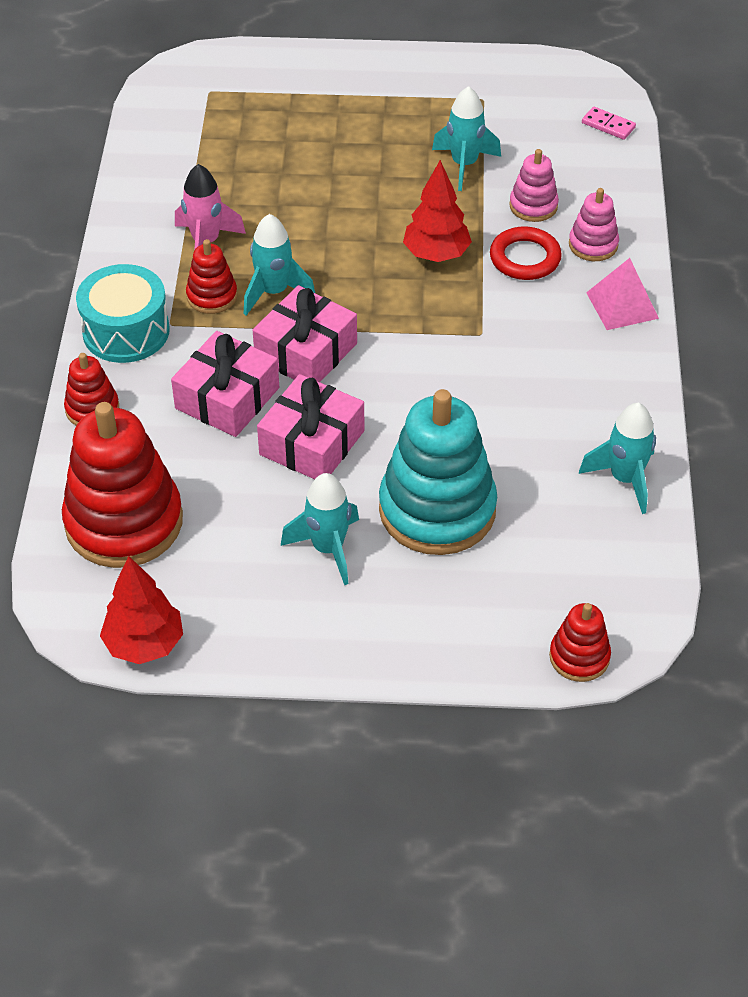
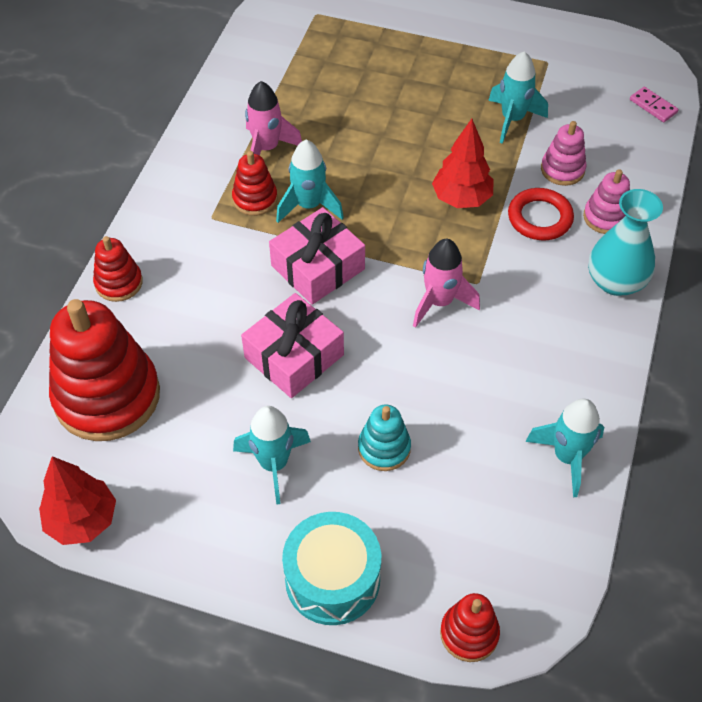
camera: 15 degrees right, 5 degrees up
turquoise drum [76,264,170,363] -> turquoise drum moved to [282,512,381,625]
pink gift [171,331,279,437] -> none
turquoise stacking toy [379,389,497,555] -> turquoise stacking toy [358,405,411,471], size x0.48
pink pyramid [586,258,659,330] -> turquoise vase [588,189,663,296]
none -> pink rocket [413,239,480,328]

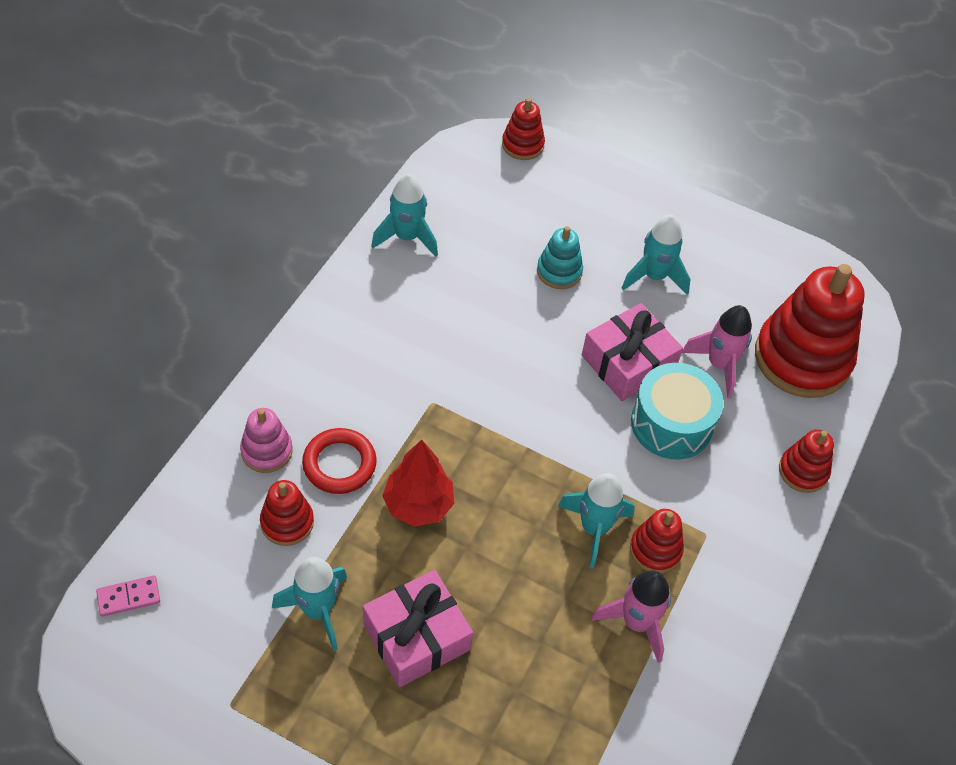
camera: 175 degrees left, 0 degrees up
red tree [39,456,116,545] -> none
pink gift [269,207,365,305] -> pink gift moved to [363,570,473,687]
turquoise drum [282,512,381,625] -> turquoise drum moved to [631,363,724,460]
pink rocket [413,239,480,328] -> pink rocket moved to [682,305,752,398]
pink stacking toy [541,121,587,186] -> red stacking toy [260,480,314,546]
turquoise vase [588,189,663,296] -> none
pink domino [630,87,678,122] -> pink domino turned 75 degrees counterclockwise [96,576,160,617]

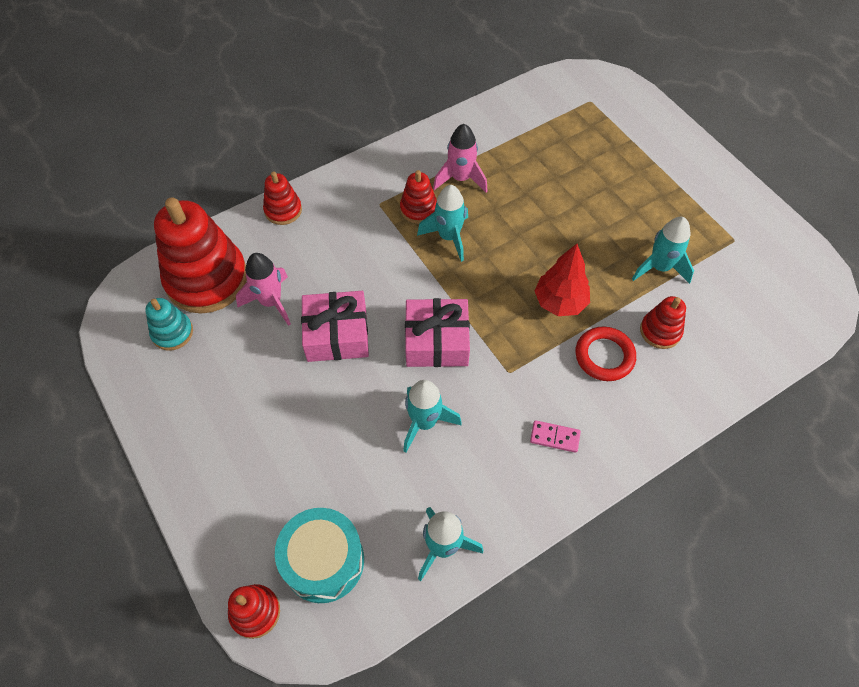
camera: 145 degrees left, 5 degrees up
pink domino [96,576,160,617] -> pink domino moved to [530,420,581,453]
pink stacking toy [240,408,293,473] -> none
pink gift [363,570,473,687] -> pink gift moved to [405,298,470,367]
turquoise stacking toy [537,226,583,289] -> turquoise stacking toy moved to [145,298,193,351]
turquoise rocket [622,215,690,295] -> turquoise rocket moved to [403,380,462,453]
turquoise drum [631,363,724,460] -> turquoise drum moved to [275,508,364,603]

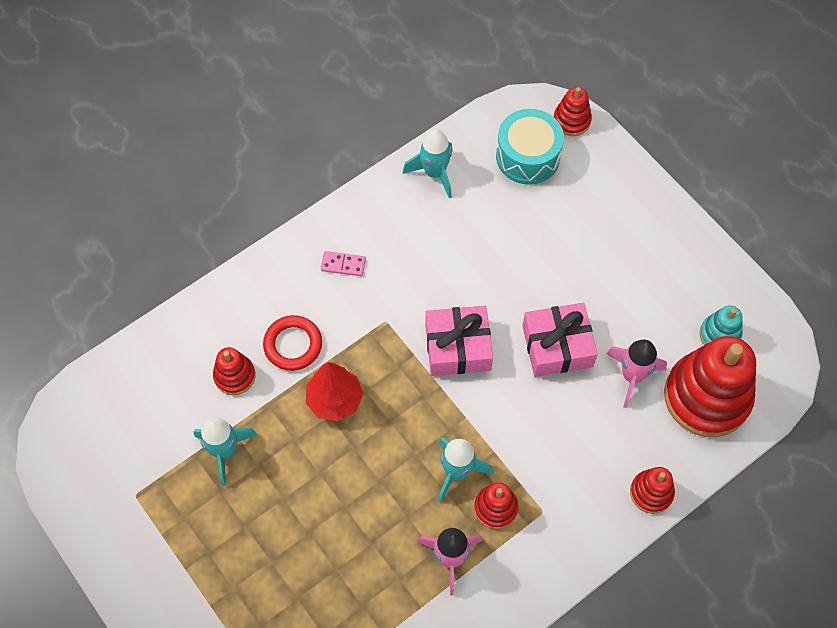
camera: 175 degrees right, 5 degrees up
turquoise rocket [403,380,462,453] -> none

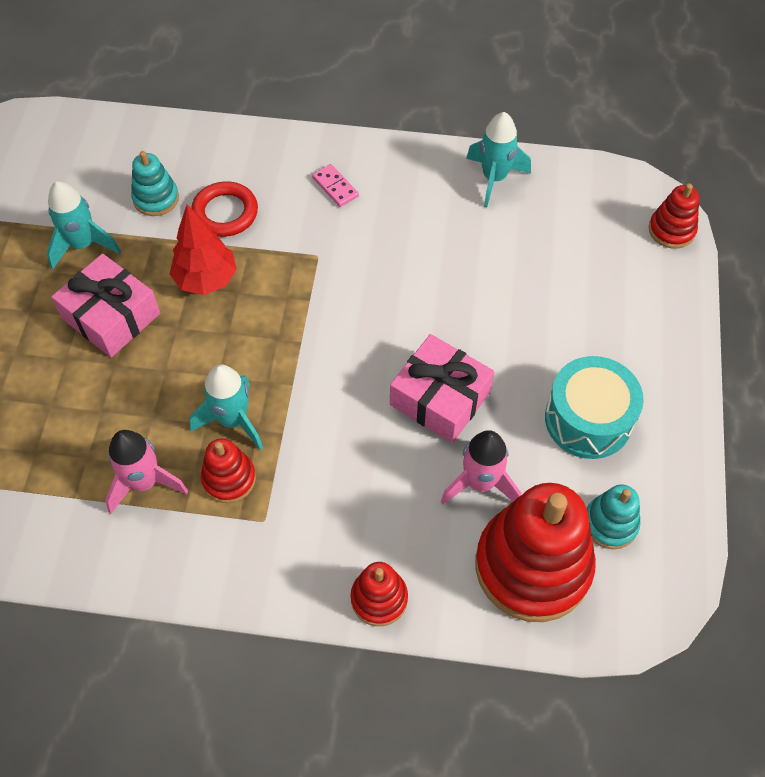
camera: 45 degrees right, 5 degrees down
red stacking toy [213,347,255,395] -> turquoise stacking toy [131,151,179,216]
pink gift [425,306,493,376] -> pink gift moved to [51,253,160,357]
turquoise drum [496,109,564,185] -> turquoise drum moved to [545,356,644,459]

